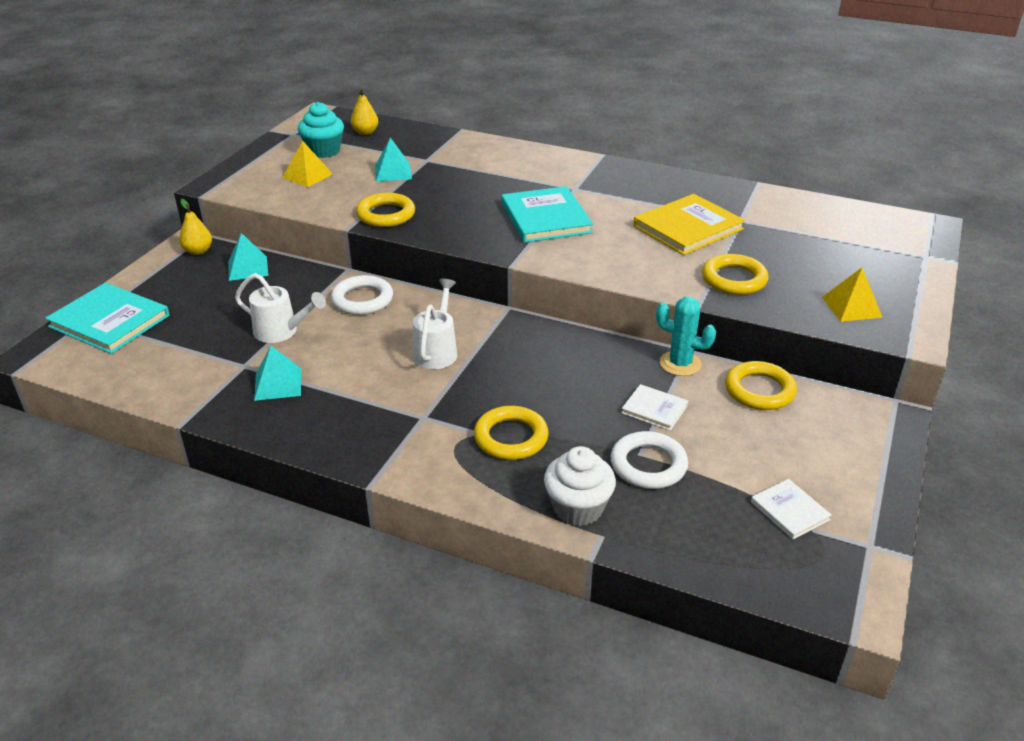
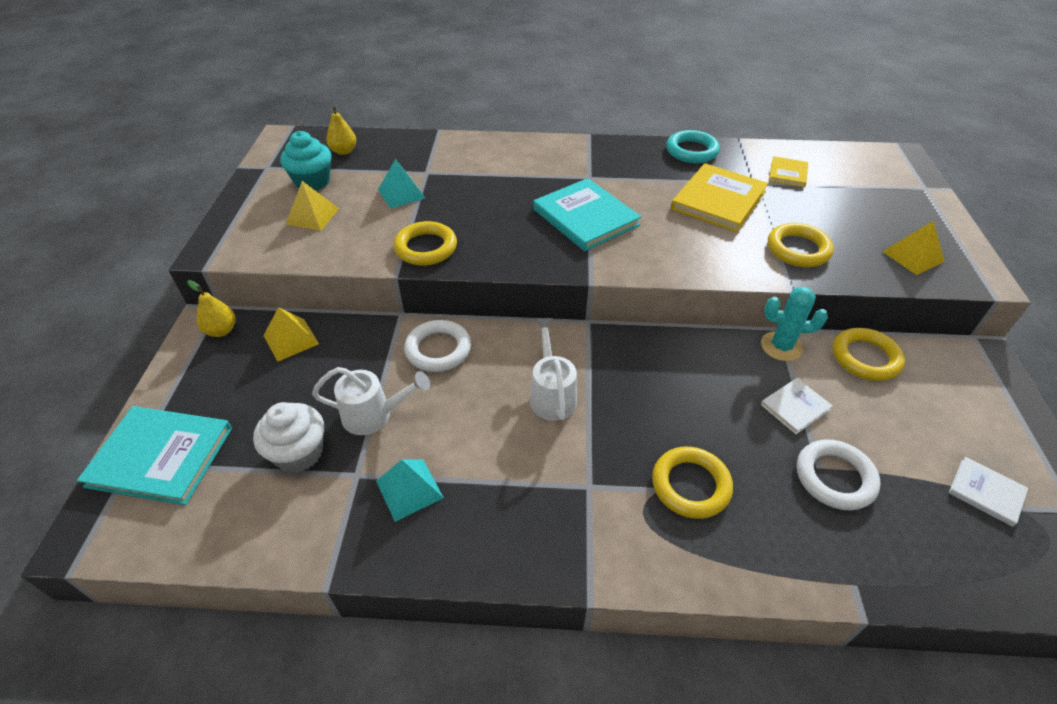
camera: 20 degrees left, 10 degrees up
turquoise pyramid [228,233,268,281] -> yellow pyramid [264,307,319,362]
white cupcake [544,446,616,526] -> white cupcake moved to [253,402,324,473]
white book [621,384,688,431] -> white book turned 45 degrees counterclockwise [761,378,833,434]
none -> turquoise ring [666,130,720,163]
none -> yellow book [769,156,808,188]

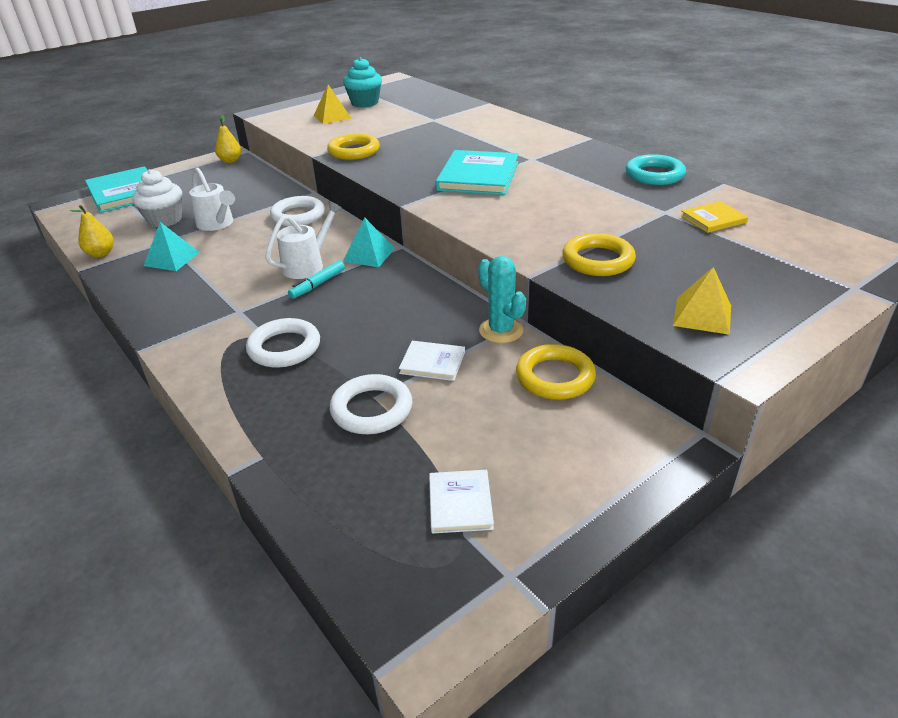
camera: 50 degrees right, 10 degrees down
yellow pyramid [264,307,319,362] -> none
yellow pear [326,106,356,155] -> yellow pear moved to [70,205,114,257]
turquoise pyramid [378,159,425,209] -> turquoise pyramid moved to [343,217,395,267]
yellow ring [652,447,733,519] -> white ring [246,318,320,368]
yellow book [671,163,768,232] -> none
none -> turquoise marker [288,260,345,299]

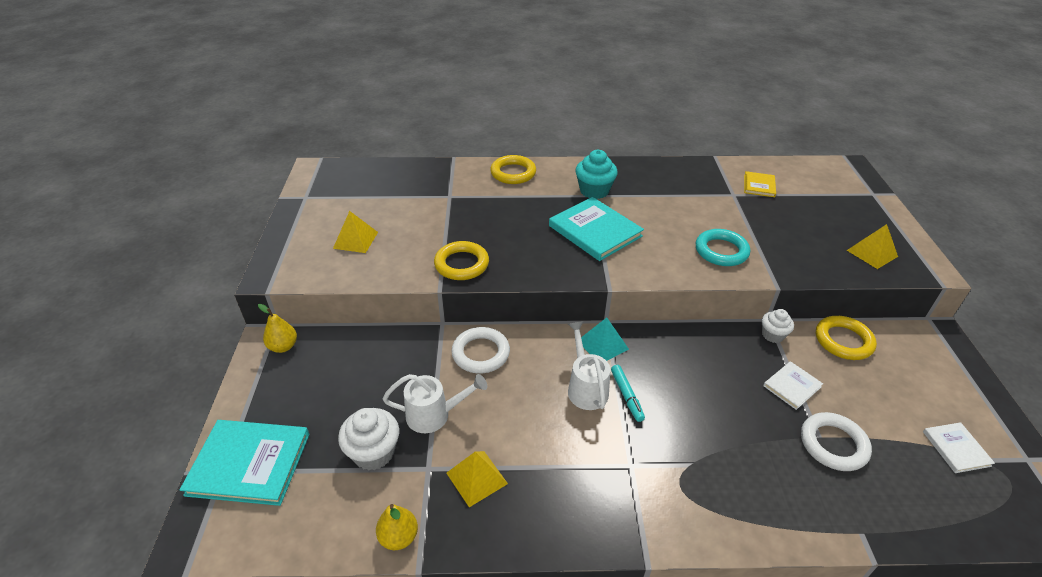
camera: 55 degrees left, 5 degrees up
turquoise pyramid [144,222,200,271] -> yellow pyramid [447,451,508,507]
white ring [246,318,320,368] -> none
turquoise cupcake [343,57,382,107] -> turquoise cupcake moved to [576,150,618,199]
white book [429,470,494,534] -> white book turned 45 degrees clockwise [923,422,995,473]
turquoise cactus [478,256,526,343] -> white cupcake [762,309,794,343]
yellow ring [562,233,636,276] -> yellow ring moved to [490,155,536,184]
turquoise ring [626,154,686,185] -> turquoise ring moved to [696,229,750,266]

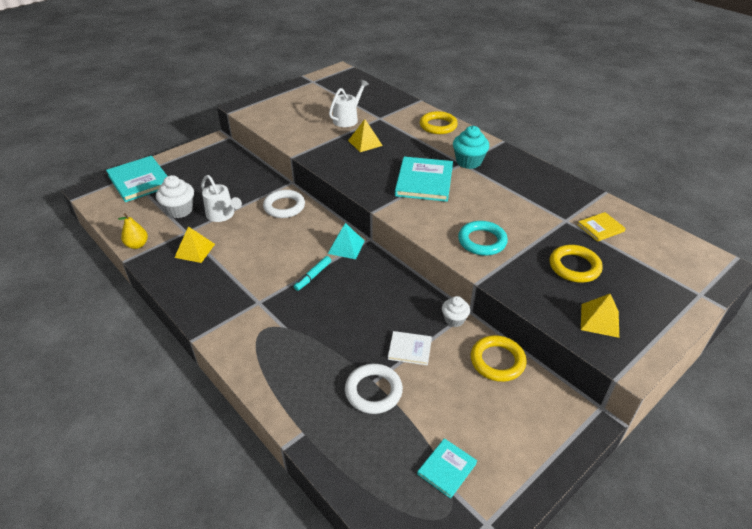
camera: 50 degrees right, 0 degrees up
yellow pear [258,304,297,353] -> none
yellow pyramid [333,211,378,253] -> yellow pyramid moved to [348,119,383,152]
yellow ring [434,241,489,280] -> yellow ring moved to [550,245,603,283]
white watering can [568,321,610,410] -> white watering can moved to [329,79,369,127]
white book [923,422,995,473] -> turquoise book [417,438,477,499]

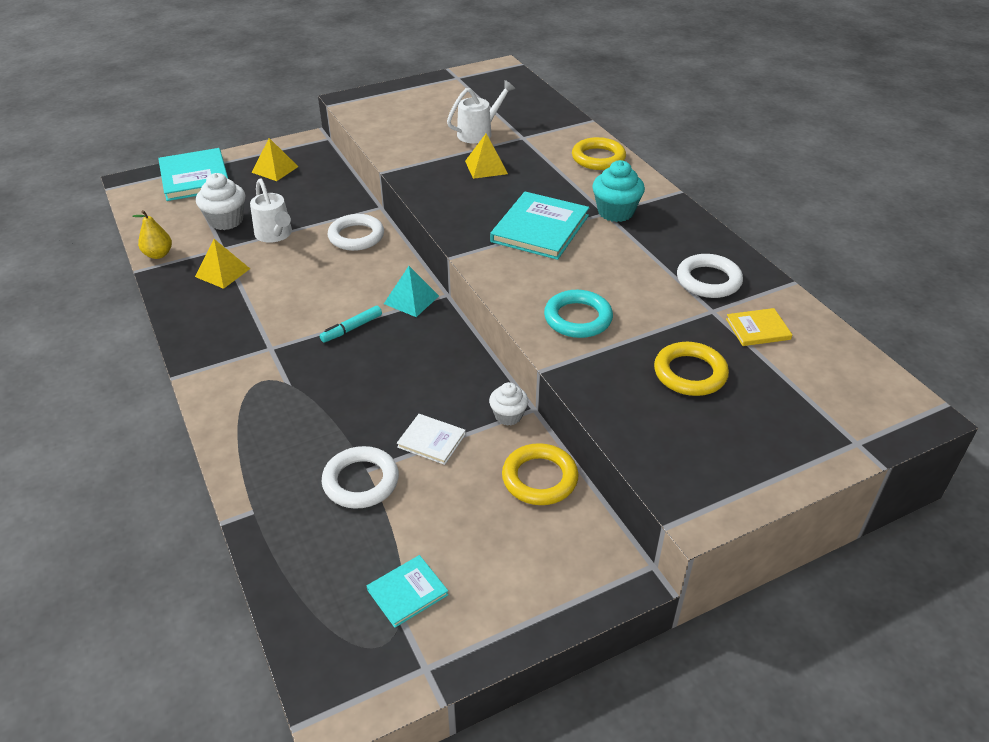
camera: 15 degrees right, 0 degrees up
yellow pyramid [581,294,619,338] -> yellow pyramid moved to [251,138,298,181]
none -> white ring [677,254,743,298]

